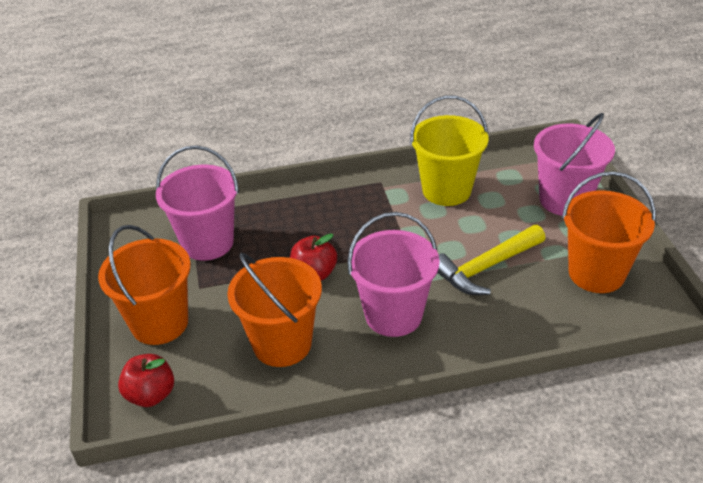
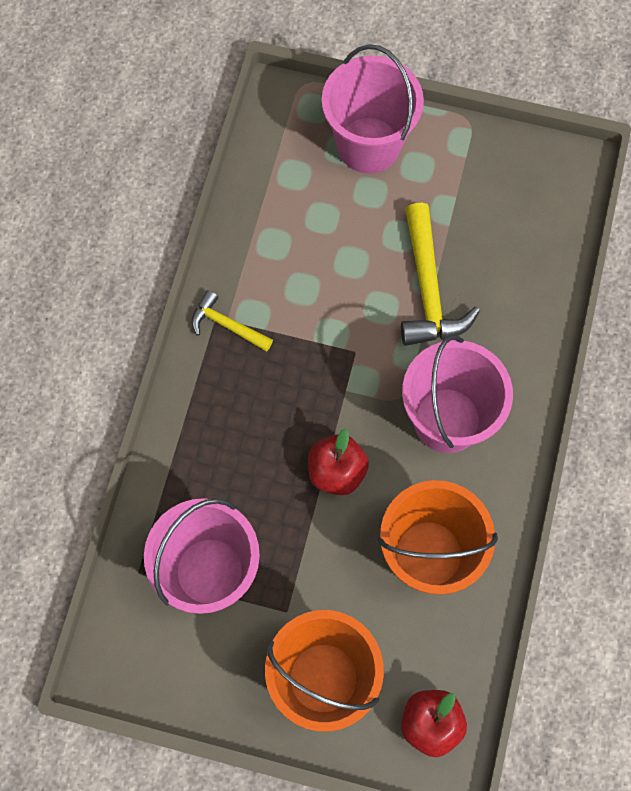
camera: 65 degrees left, 30 degrees up
yellow bucket [410,95,488,206] -> none
orange bucket [562,171,656,293] -> none
none -> yellow hammer [192,290,273,352]

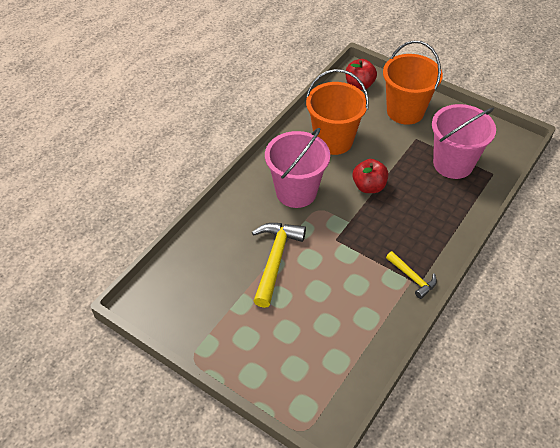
camera: 160 degrees left, 20 degrees down
pink bucket [322,44,424,174] -> none

